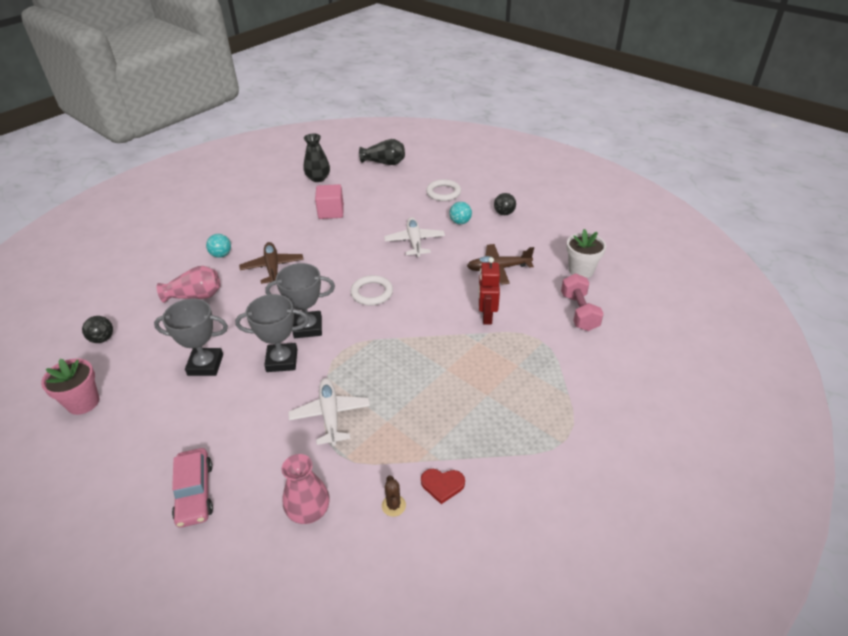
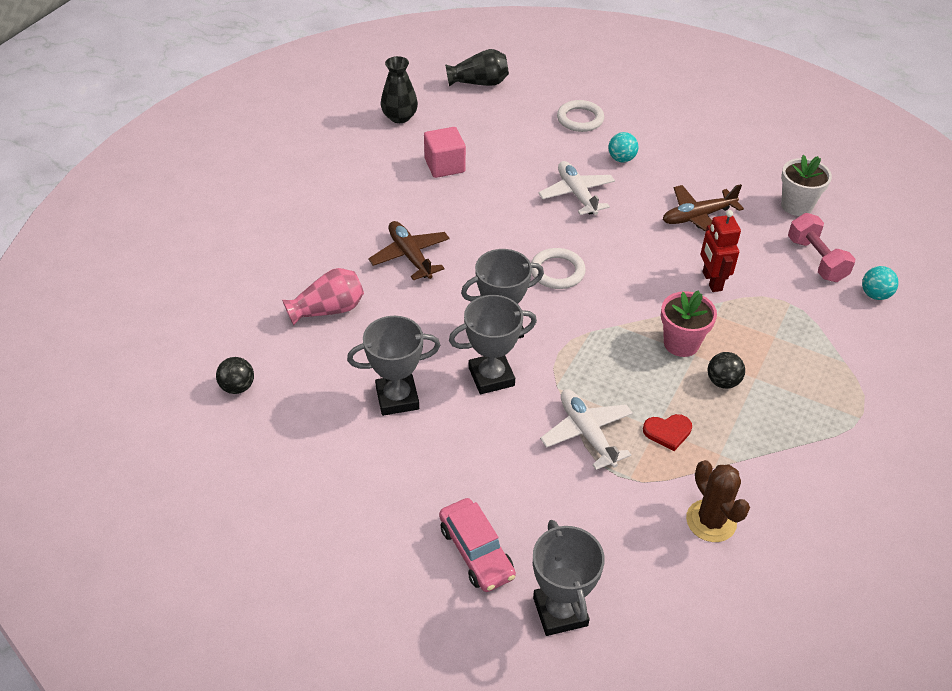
camera: 15 degrees left, 5 degrees up
pink flower pot [41,358,99,415] -> pink flower pot moved to [661,290,717,357]
turquoise ball [206,234,231,258] -> turquoise ball moved to [862,266,899,300]
pink vase [282,454,330,524] -> none
brown cactus [382,475,406,517] -> brown cactus [686,460,750,542], size x1.77
red heart [421,469,465,504] -> red heart moved to [643,414,692,451]
black ball [494,193,516,215] -> black ball moved to [708,352,745,389]
none -> grey trophy [533,520,605,636]

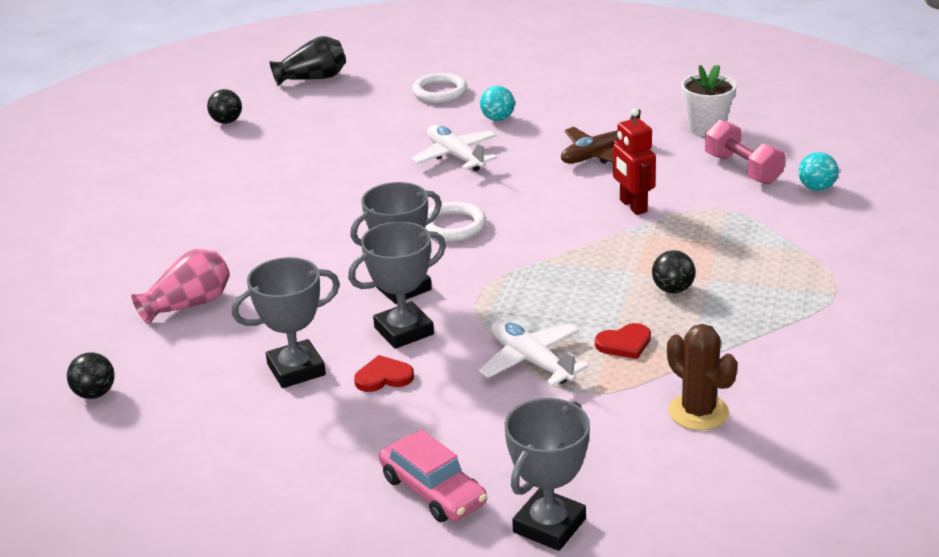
camera: 10 degrees left, 15 degrees down
brown plane [368,221,450,281] -> none
black vase [381,56,418,123] -> black ball [207,89,242,124]
pink cube [424,127,466,178] -> none
grey trophy [533,520,605,636] -> grey trophy turned 60 degrees clockwise [505,398,590,551]
pink flower pot [661,290,717,357] -> none
none -> red heart [354,355,414,392]

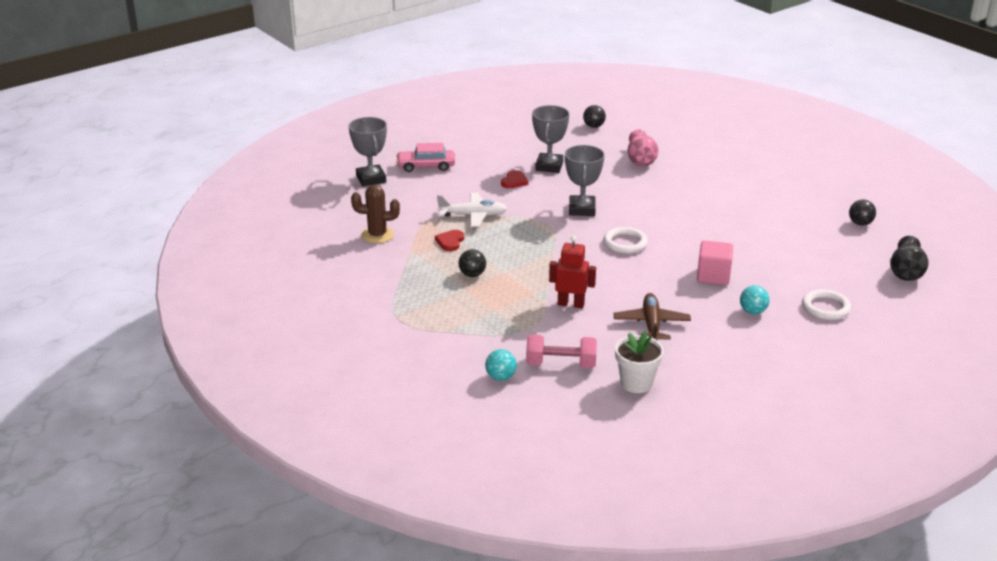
camera: 125 degrees right, 0 degrees up
grey trophy [348,221,446,349] -> none
white plane [411,125,497,171] -> pink cube [697,241,733,285]

